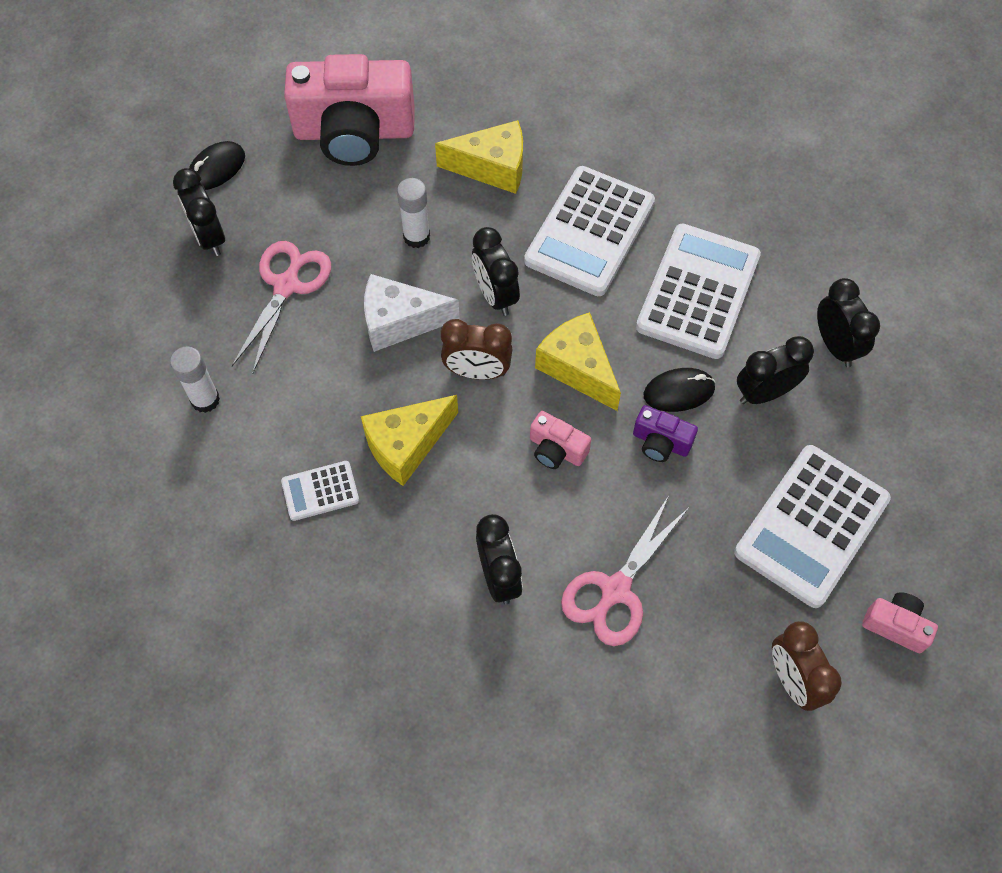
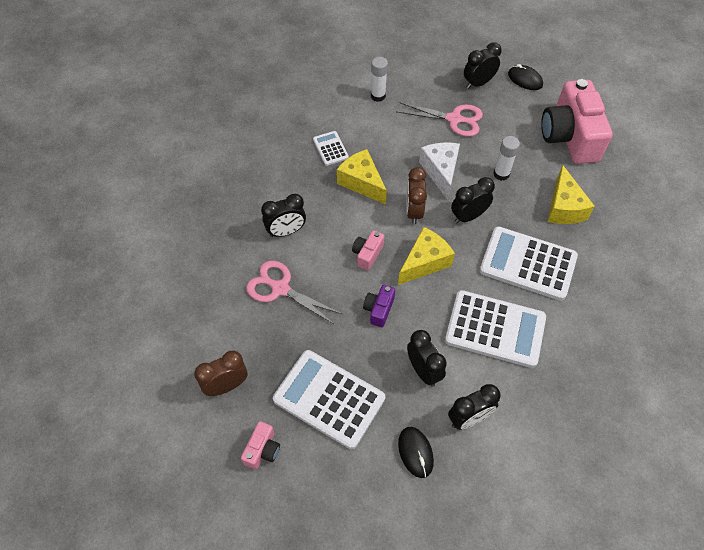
camera: 85 degrees right, 5 degrees down
black mouse [644,368,715,412] -> black mouse moved to [398,427,434,478]

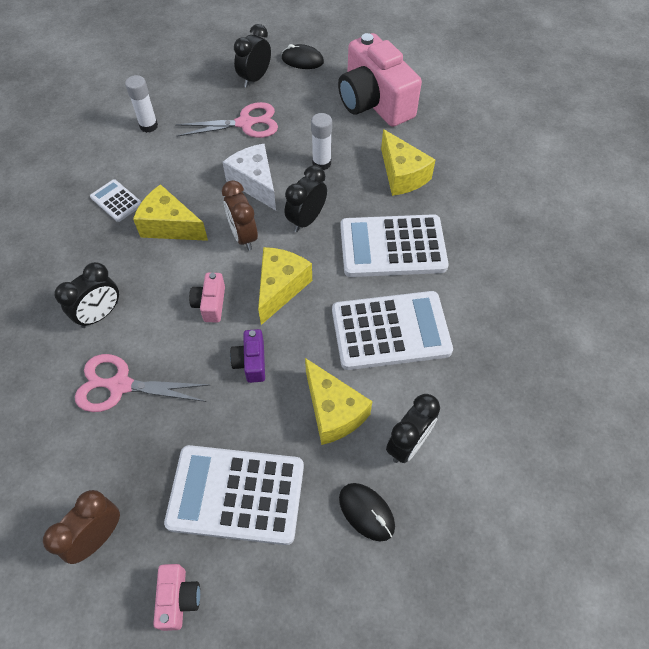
camera: 25 degrees left, 0 degrees up
black clock [407,330,447,387] -> yellow cheese [305,358,372,445]

